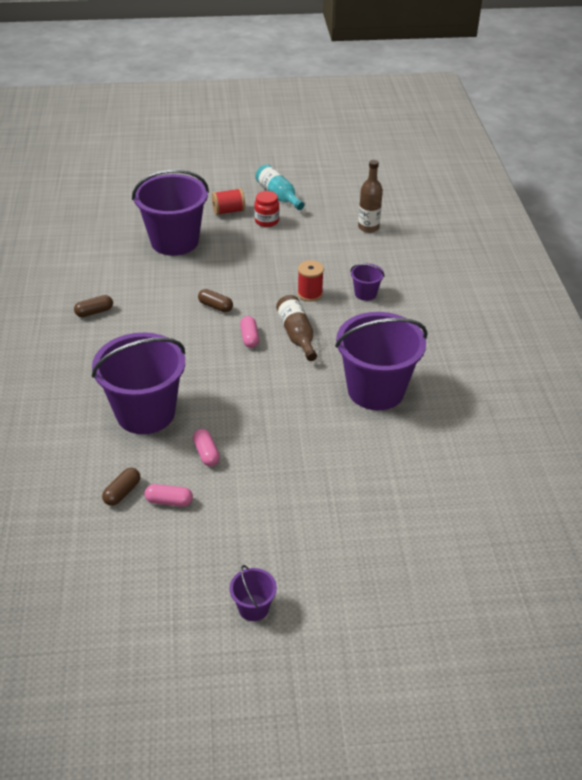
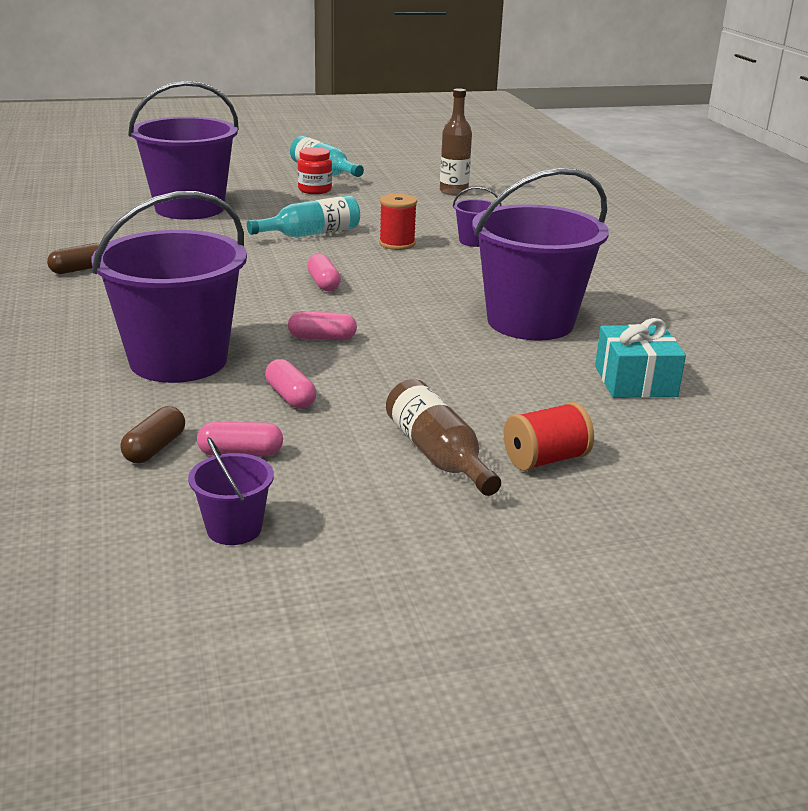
camera: 10 degrees left, 15 degrees down
brown capsule [198,289,233,312] -> none
red spool [212,188,245,215] -> red spool moved to [504,402,594,471]
purple bucket [230,565,277,621] -> purple bucket moved to [188,437,274,545]
brown bottle [276,295,317,361] -> brown bottle moved to [386,379,501,496]
none -> turquoise bottle [247,195,360,237]
none -> pink capsule [288,311,357,340]
none -> turquoise gift [595,318,686,398]

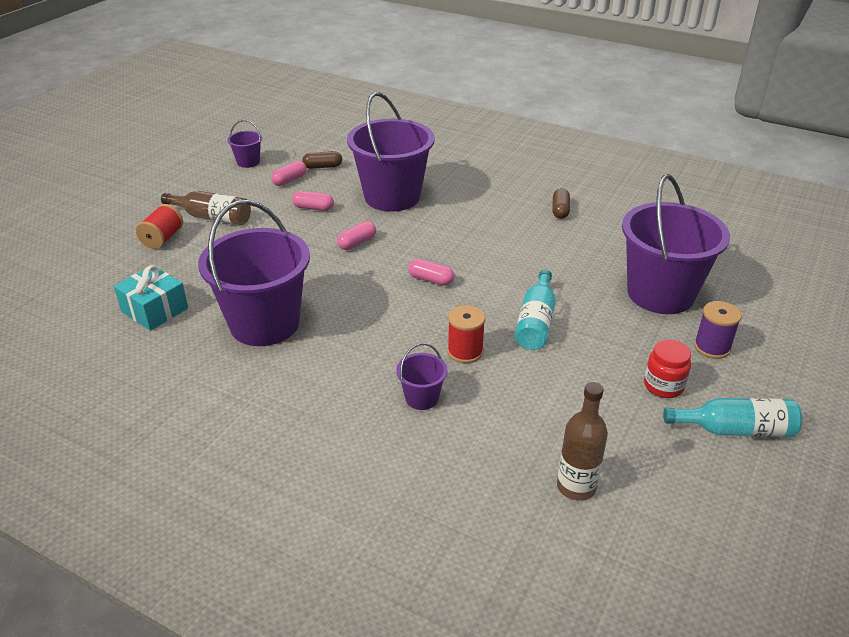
camera: 135 degrees right, 10 degrees up
brown capsule [120,406,185,463] -> brown capsule turned 75 degrees counterclockwise [302,151,342,169]
none -> purple spool [694,301,742,359]

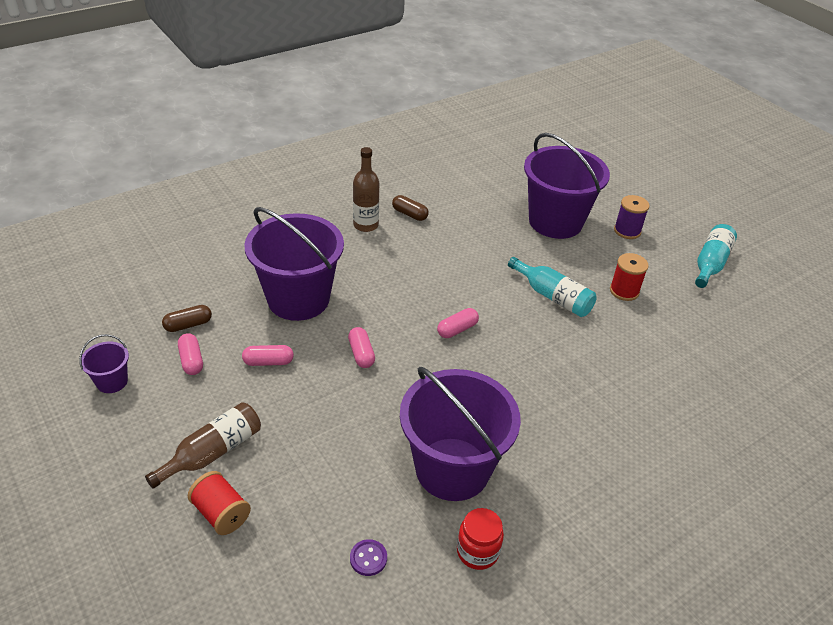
camera: 65 degrees left, 5 degrees up
turquoise gift [114,265,188,331] -> purple button [350,539,387,576]
pink capsule [292,191,334,211] -> pink capsule turned 45 degrees clockwise [242,345,294,366]
brown capsule [302,151,342,169] -> brown capsule turned 45 degrees clockwise [162,305,212,332]
purple bucket [396,343,448,410] -> none
red spool [447,305,485,363] -> red spool moved to [610,253,649,301]
brown bottle [557,382,608,501] -> brown bottle moved to [353,147,379,232]
red jar [644,340,691,398] -> red jar moved to [457,508,504,570]

